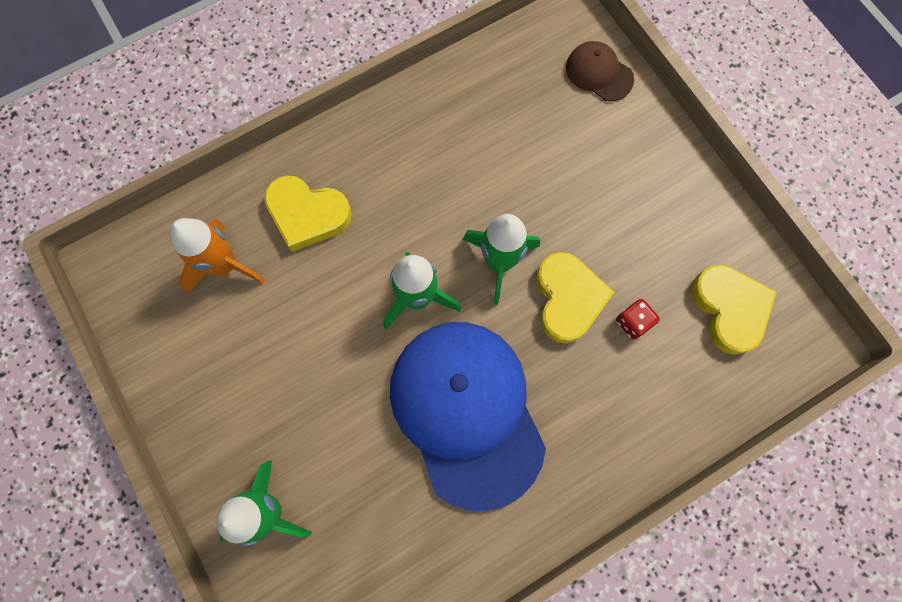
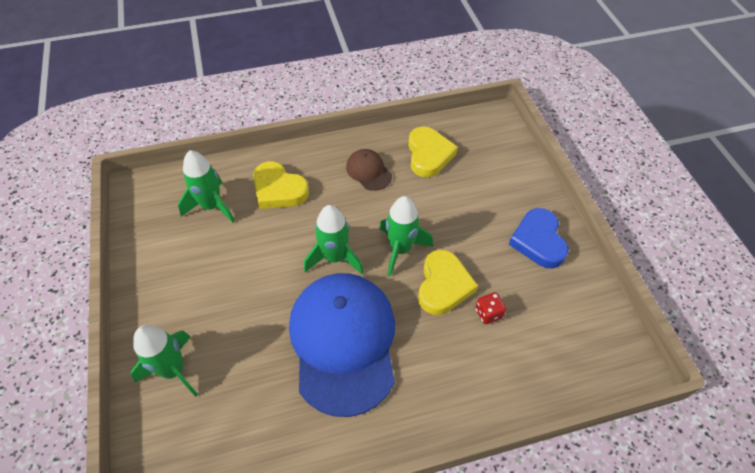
camera: 15 degrees right, 20 degrees down
orange rocket [169,218,265,293] -> green rocket [178,150,235,223]
brown cap [566,41,634,101] -> brown cap moved to [346,149,392,191]
yellow heart [691,265,777,355] -> yellow heart moved to [408,127,458,178]
none -> blue heart [508,208,569,268]

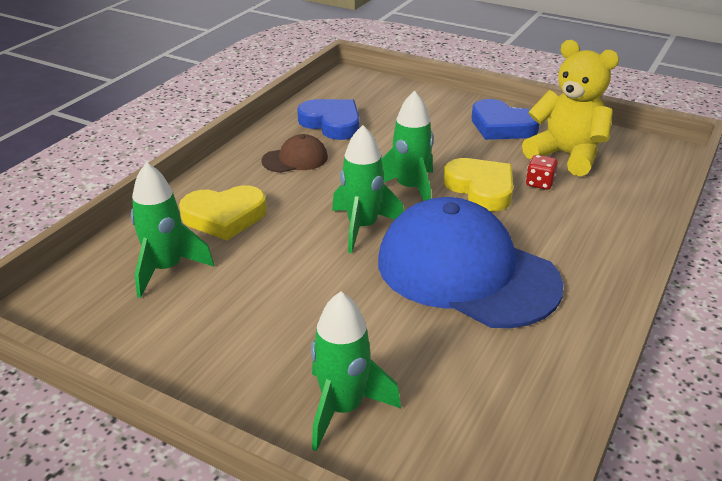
camera: 45 degrees left, 20 degrees down
brown cap [346,149,392,191] -> brown cap turned 150 degrees clockwise [261,134,328,173]
yellow heart [408,127,458,178] -> blue heart [297,99,360,140]
none -> yellow teddy bear [522,40,619,176]

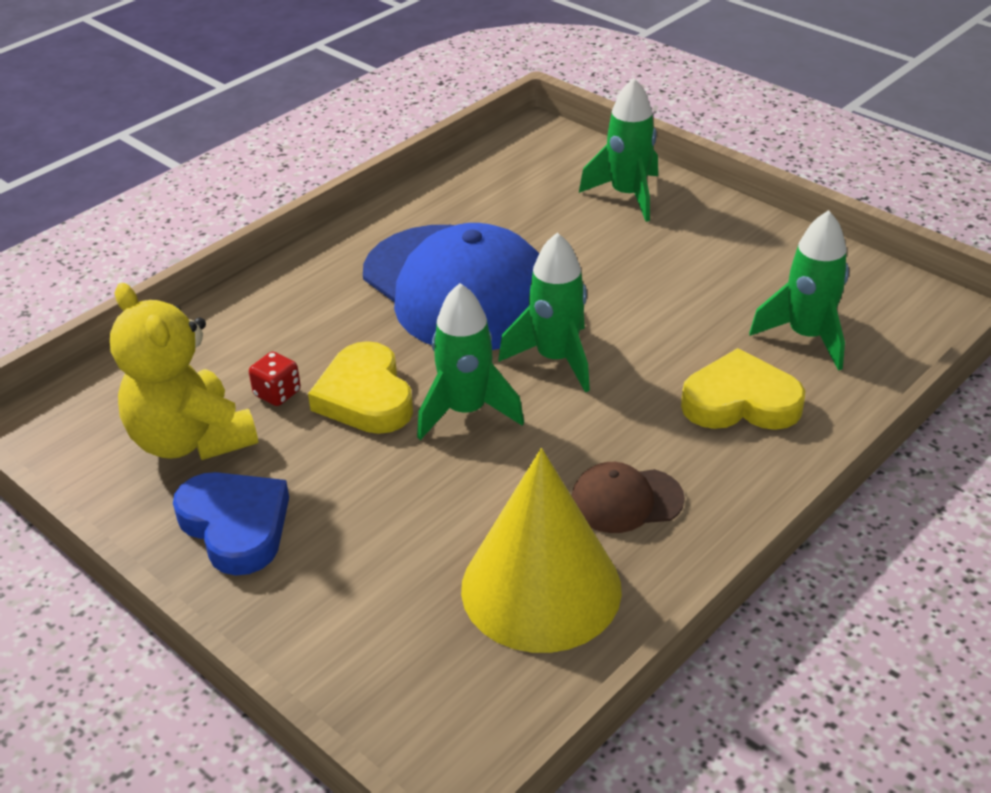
camera: 165 degrees left, 5 degrees up
blue heart [297,99,360,140] -> yellow cone [461,448,622,653]

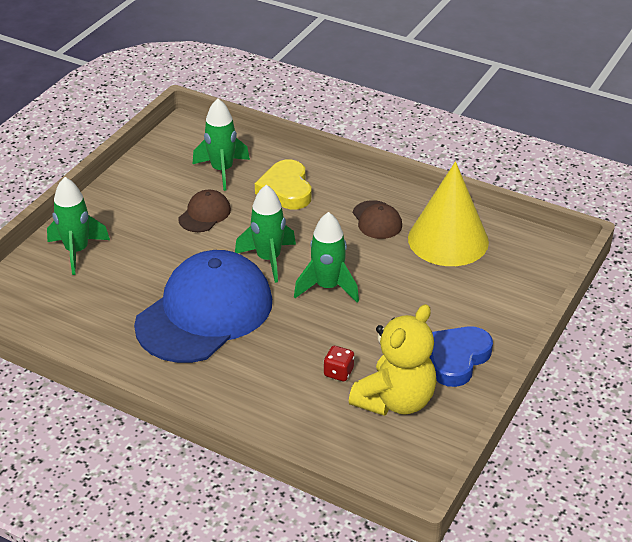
camera: 105 degrees left, 0 degrees up
yellow heart [308,341,413,434] -> none
none -> brown cap [179,190,231,232]

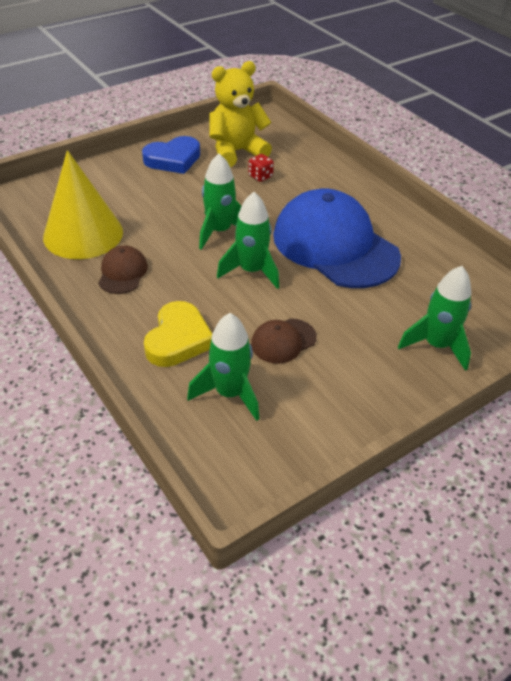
camera: 155 degrees left, 5 degrees up
blue cap [134,250,272,363] -> blue cap turned 75 degrees clockwise [273,189,401,288]

